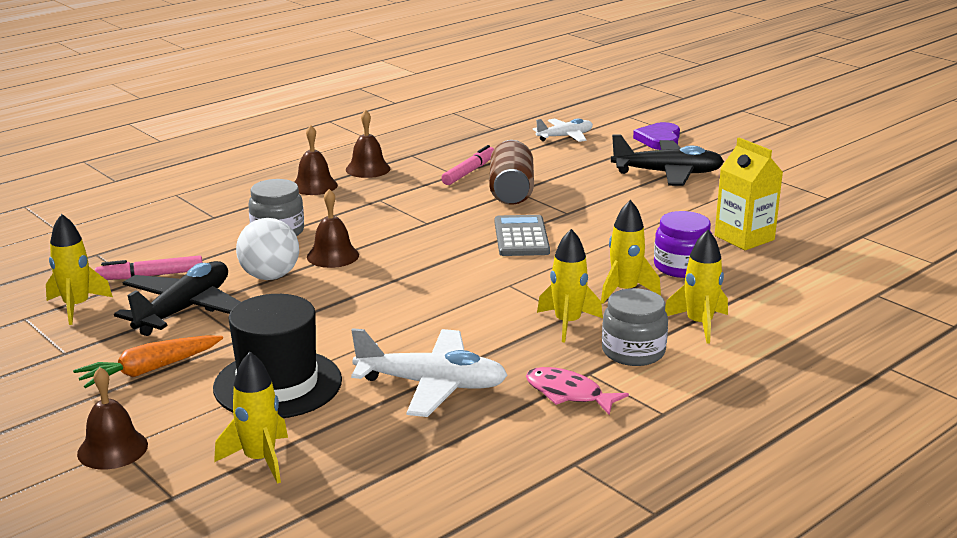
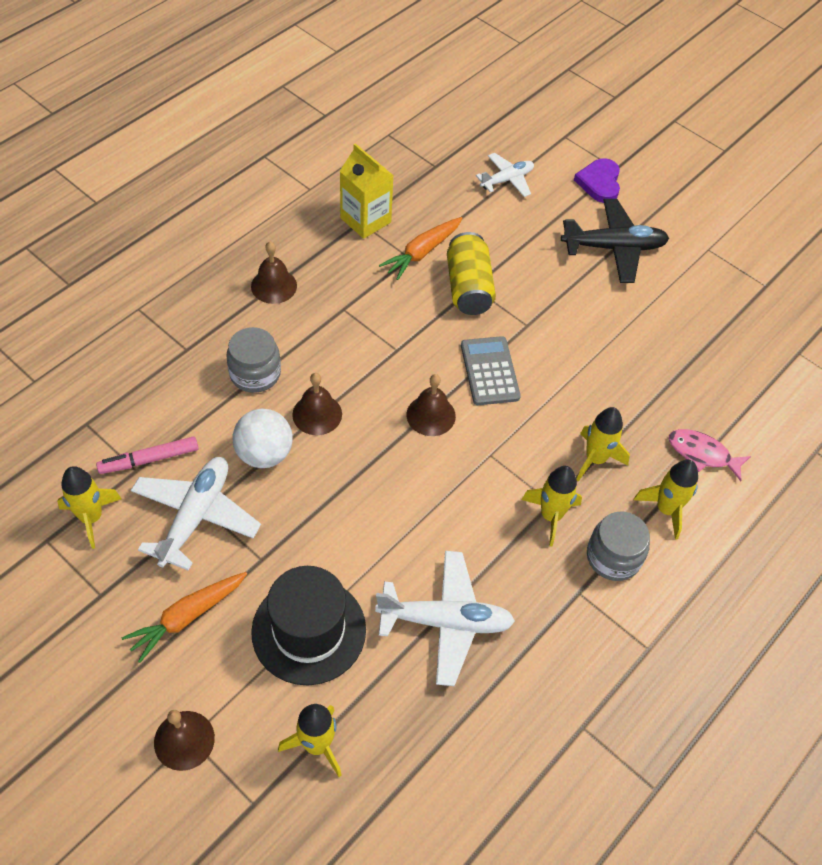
camera: 10 degrees left, 30 degrees up
black plane [114,261,241,336] -> white plane [131,457,261,571]
brown bell [346,110,390,178] -> brown bell moved to [407,374,456,436]
pink marker [441,145,494,185] -> orange carrot [379,217,462,280]
brown can [489,140,534,205] -> yellow can [447,232,496,315]
pink fish [526,367,629,415] -> pink fish moved to [669,429,751,481]
purple jar [654,211,712,278] -> none
yellow carton [714,137,783,250] -> yellow carton moved to [340,143,394,239]

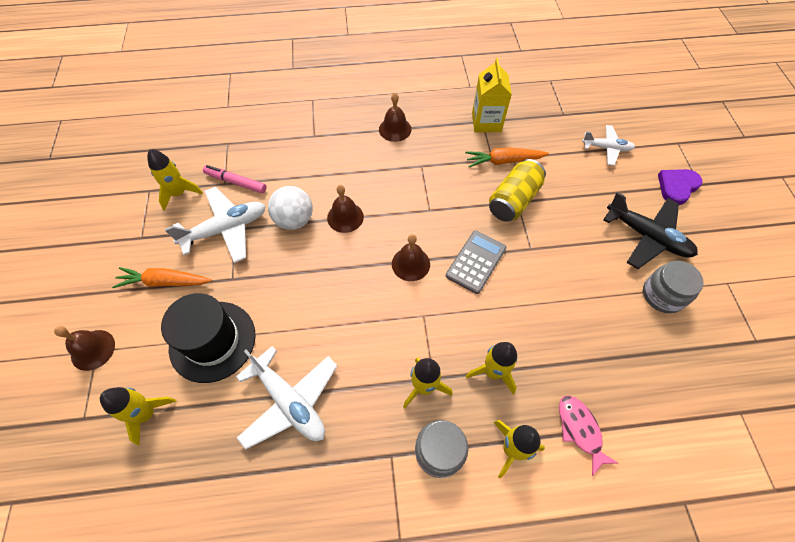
camera: 45 degrees right, 5 degrees up
grey jar [226,327,281,393] -> grey jar moved to [643,261,704,313]

